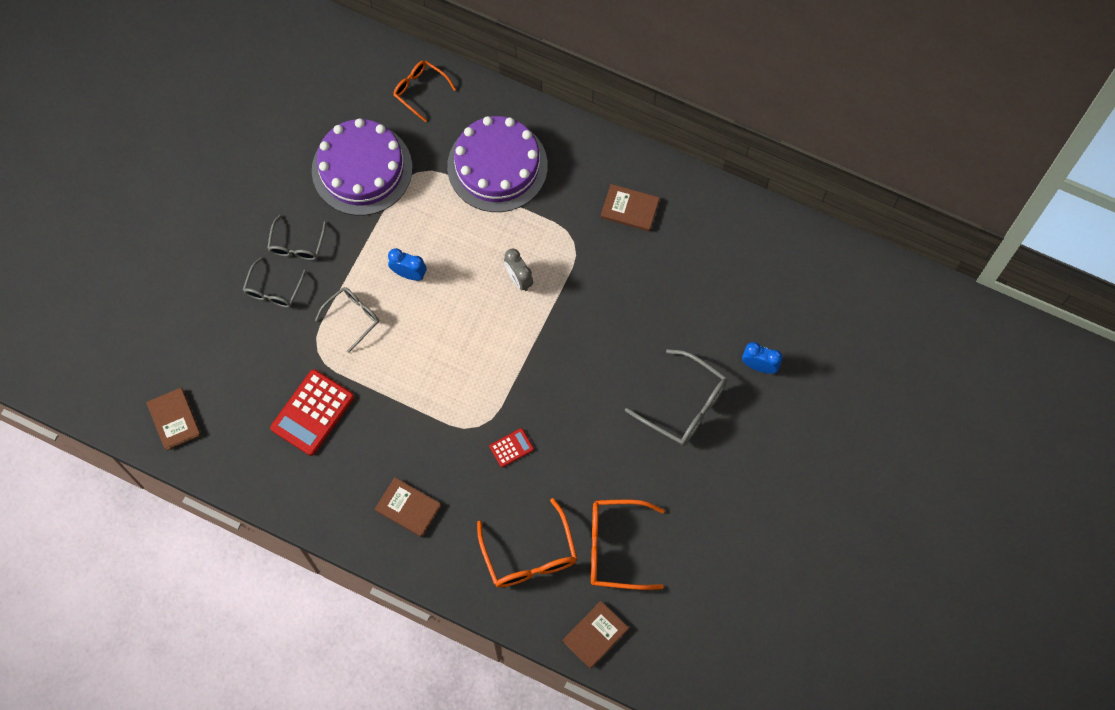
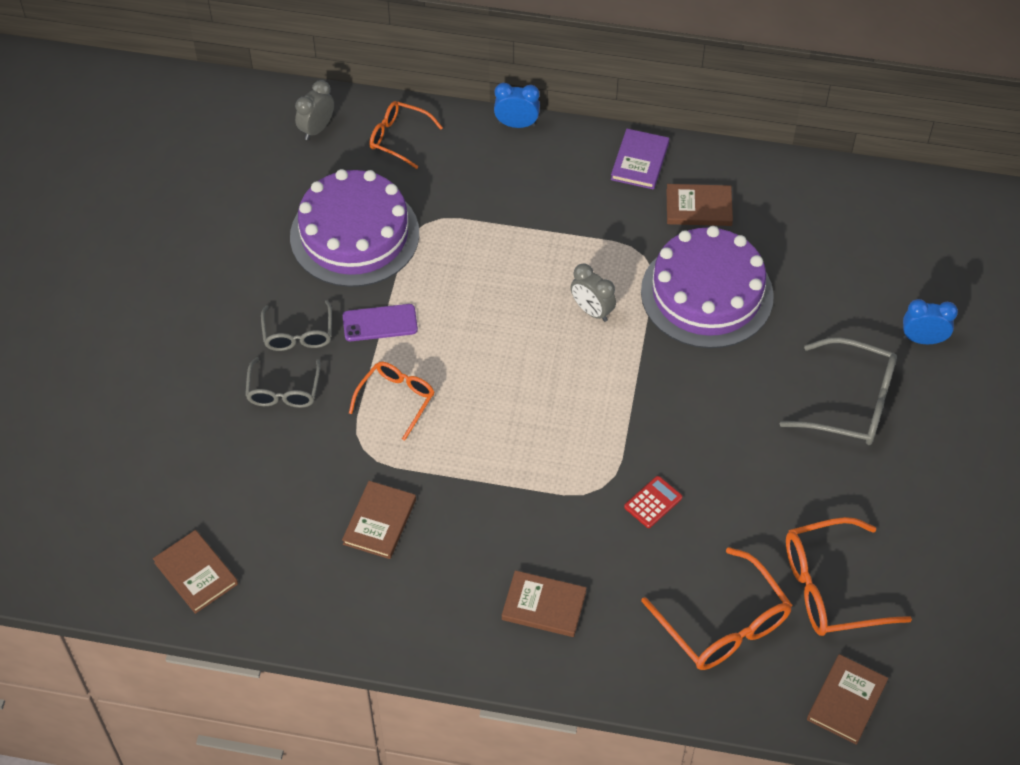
camera: 15 degrees left, 15 degrees down
red calculator [270,369,354,456] -> brown book [342,481,416,559]
grey glasses [315,287,379,353] -> orange glasses [349,362,434,441]
blue clock [388,248,426,281] -> blue clock moved to [494,83,540,128]
purple cake [447,116,548,212] -> purple cake moved to [641,226,774,348]
none -> grey clock [295,80,334,140]
none -> purple phone [343,304,418,341]
none -> purple book [611,129,669,190]

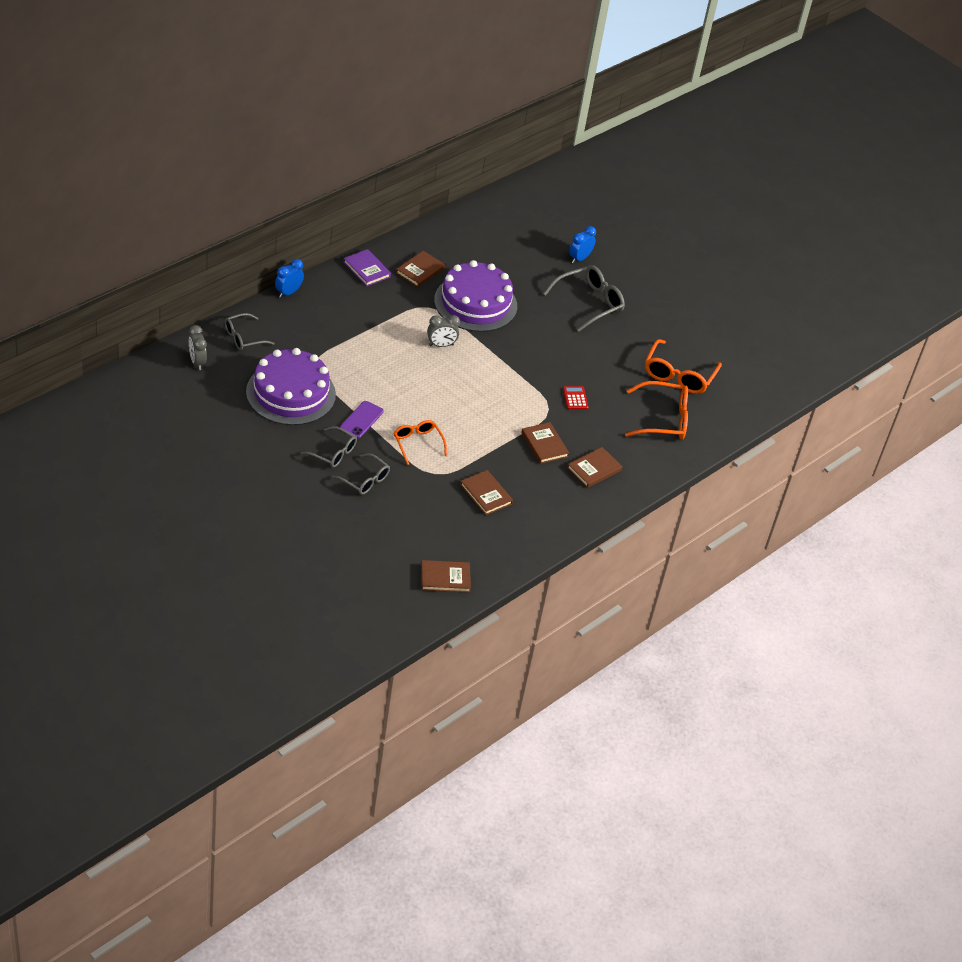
camera: 60 degrees left, 10 degrees down
orange glasses [369,101,443,169] -> grey glasses [224,313,275,350]
brown book [807,654,888,745] -> brown book moved to [521,422,569,464]

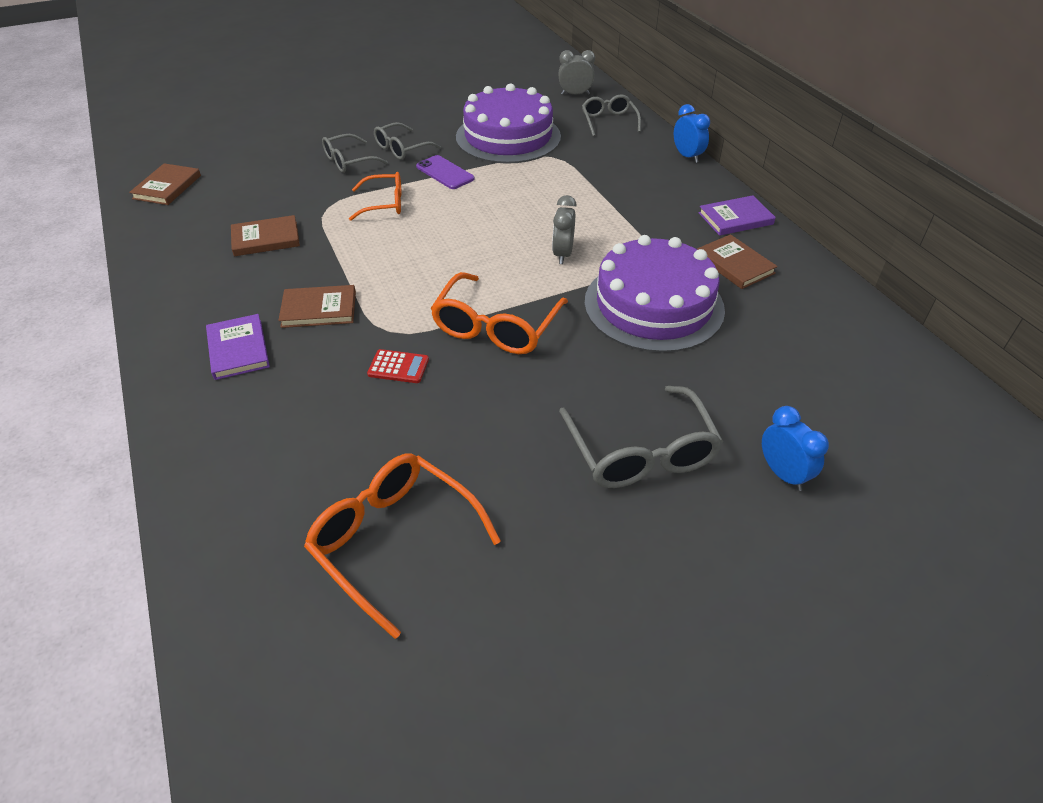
camera: 115 degrees right, 0 degrees up
brown book [567,447,622,488] -> purple book [206,314,270,380]
orange glasses [625,381,688,440] -> orange glasses moved to [430,272,568,354]

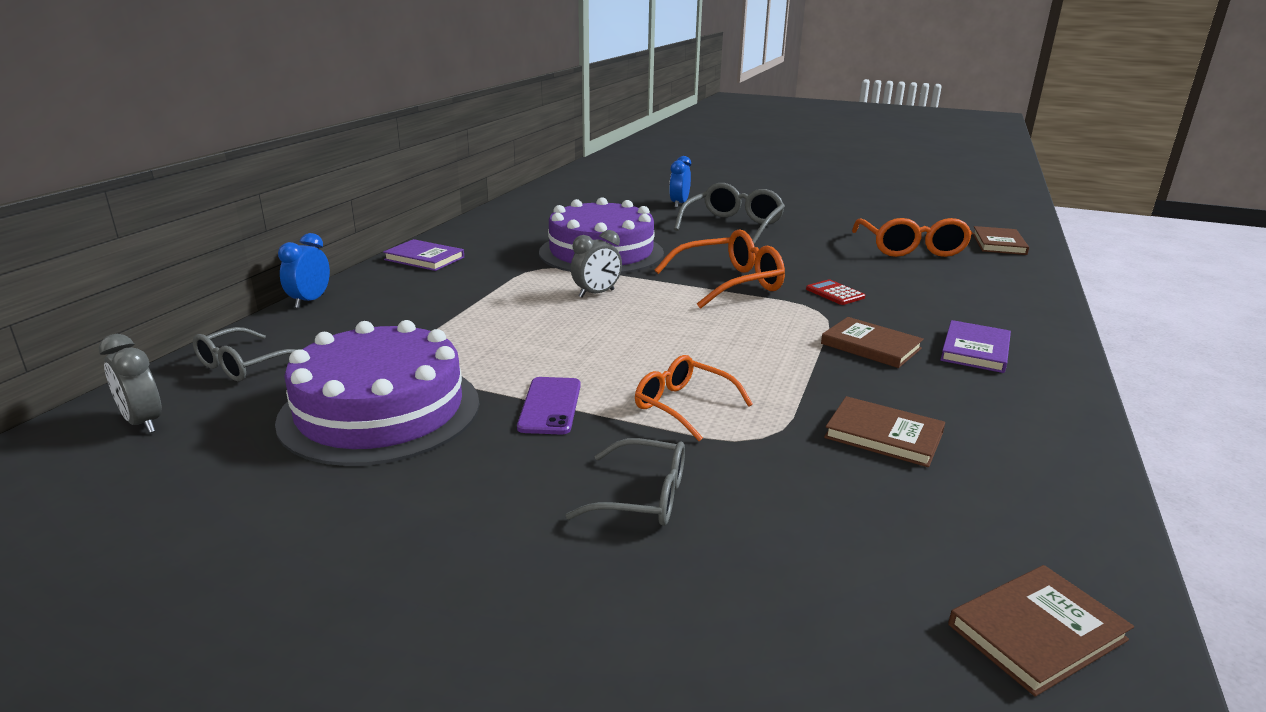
camera: 135 degrees left, 20 degrees down
grey glasses [374,122,441,160] -> none
brown book [697,234,778,289] -> brown book moved to [973,226,1029,255]

